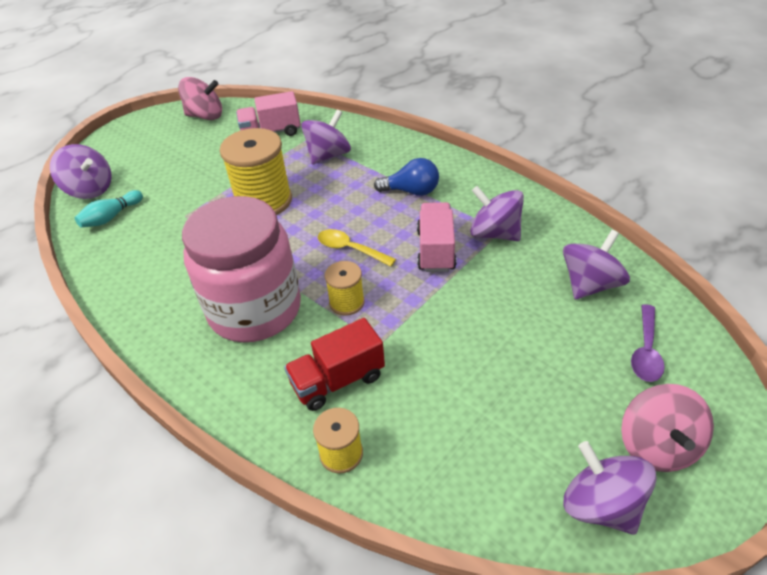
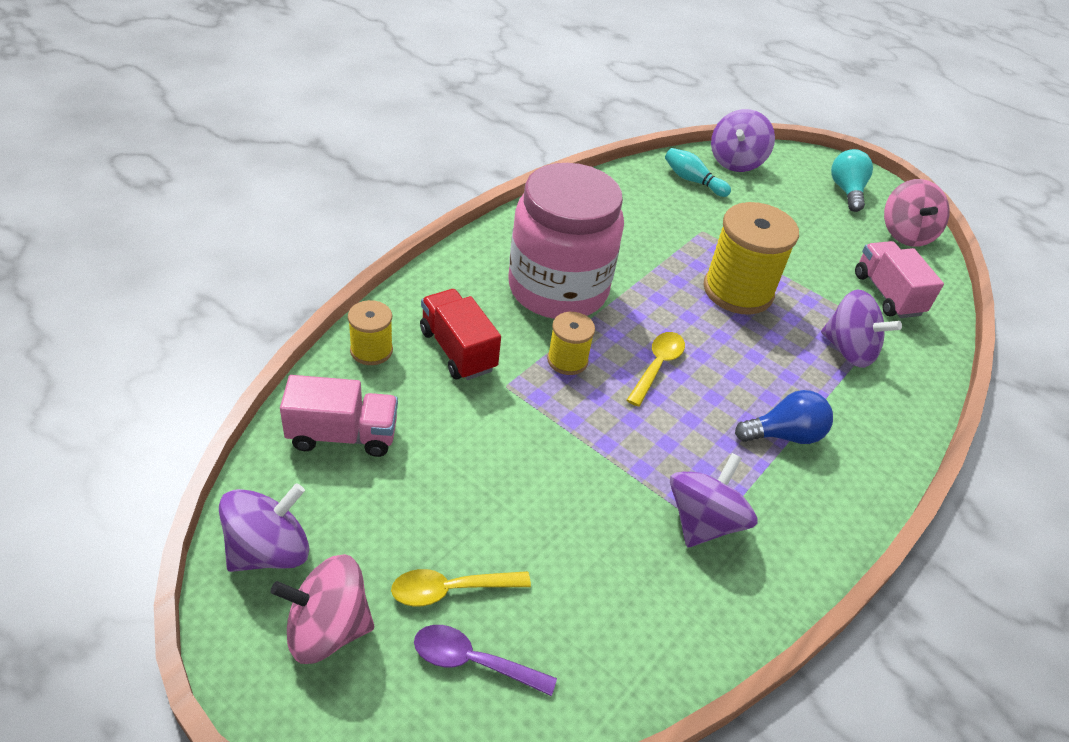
camera: 80 degrees right, 0 degrees up
blue light bulb [374,158,439,196] -> blue light bulb turned 105 degrees counterclockwise [735,390,833,444]
pink truck [417,202,457,272] -> pink truck moved to [280,375,398,457]
purple spinning top [563,230,630,300] -> none
none -> yellow spoon [391,569,531,606]
none -> turquoise light bulb [831,149,873,212]

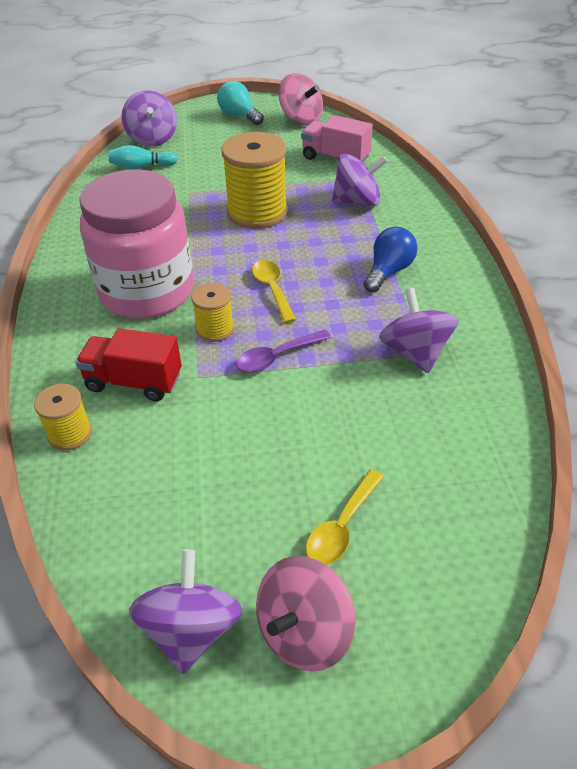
camera: 40 degrees left, 0 degrees up
pink truck [280,375,398,457] -> none
purple spoon [414,625,557,696] -> purple spoon moved to [236,330,331,372]

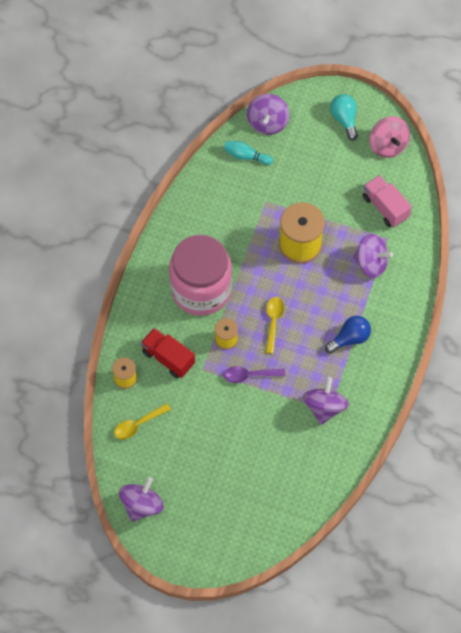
camera: 25 degrees right, 20 degrees up
pink spinning top [256,556,355,672] -> none
yellow spoon [306,469,384,565] -> yellow spoon moved to [114,403,171,440]

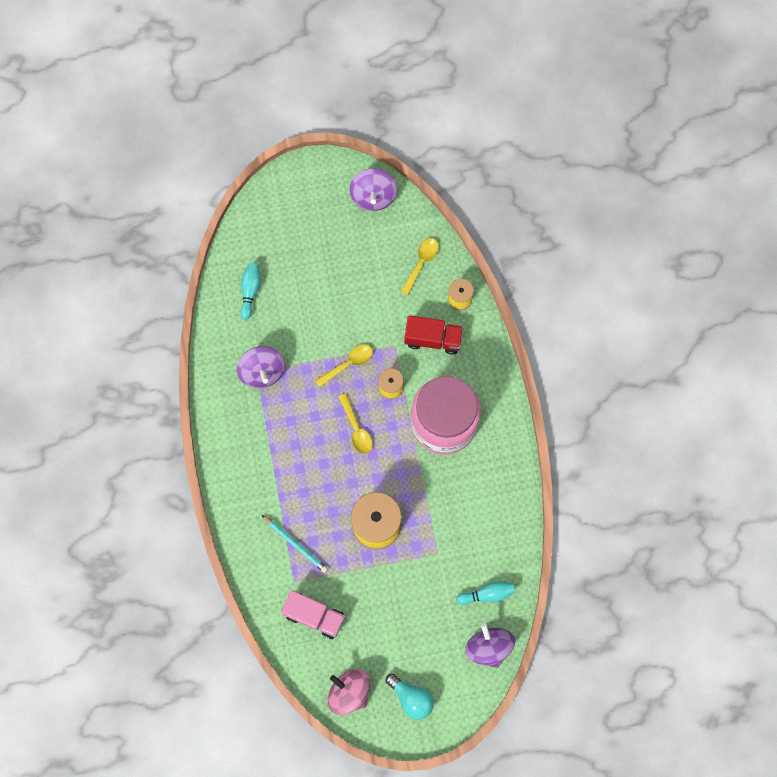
camera: 150 degrees right, 10 degrees up
purple spoon [224,366,285,383] -> yellow spoon [315,345,373,387]
blue light bulb [325,316,371,354] -> none
purple spinning top [353,234,393,278] -> turquoise pencil [262,515,328,573]
none -> turquoise bowling pin [240,263,261,320]

